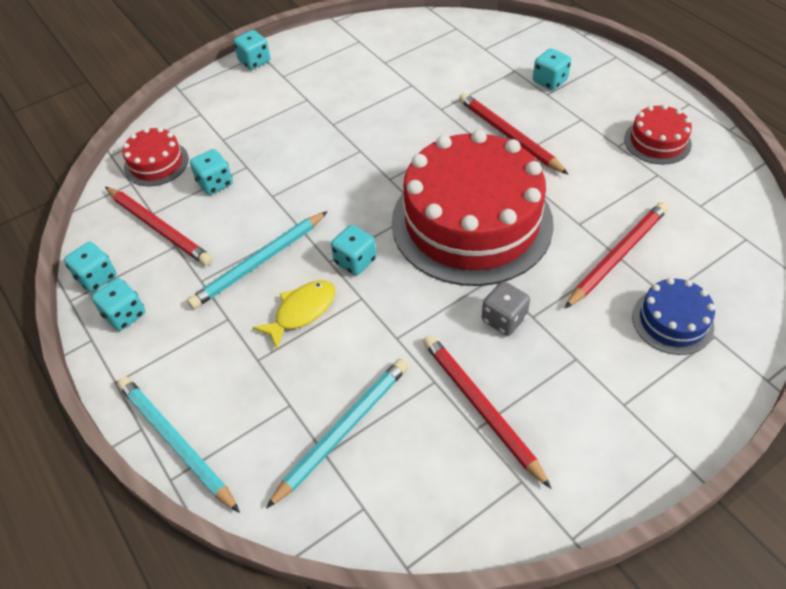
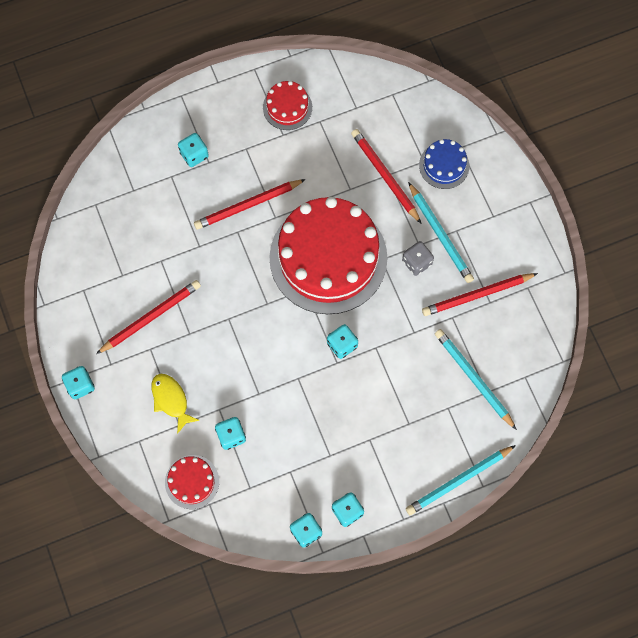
camera: 80 degrees left, 20 degrees up
red pencil [105,187,213,266] -> red pencil moved to [96,280,201,354]
turquoise pencil [187,211,328,309] -> turquoise pencil moved to [408,182,474,283]
yellow fish [253,280,335,349] -> yellow fish moved to [151,374,200,434]

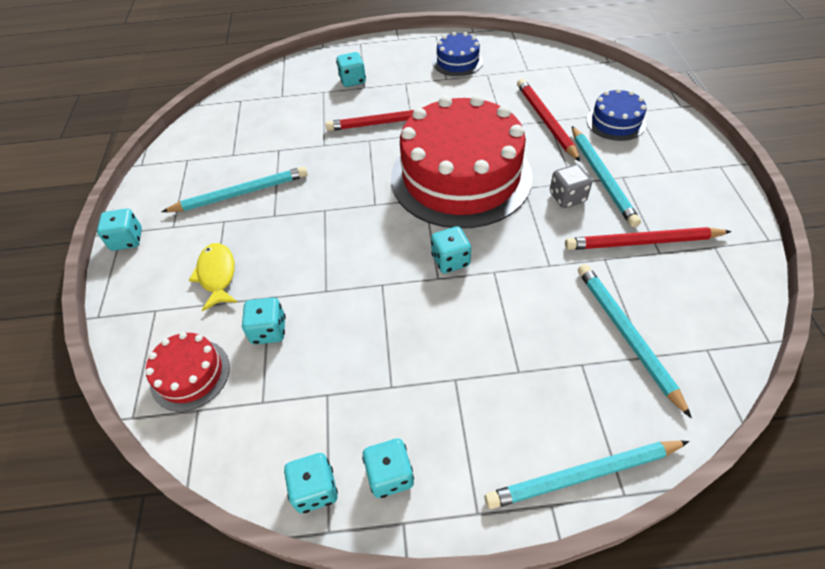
camera: 20 degrees right, 20 degrees down
red pencil [96,280,201,354] -> turquoise pencil [161,167,308,212]
red cake [263,81,312,130] -> blue cake [433,32,483,76]

